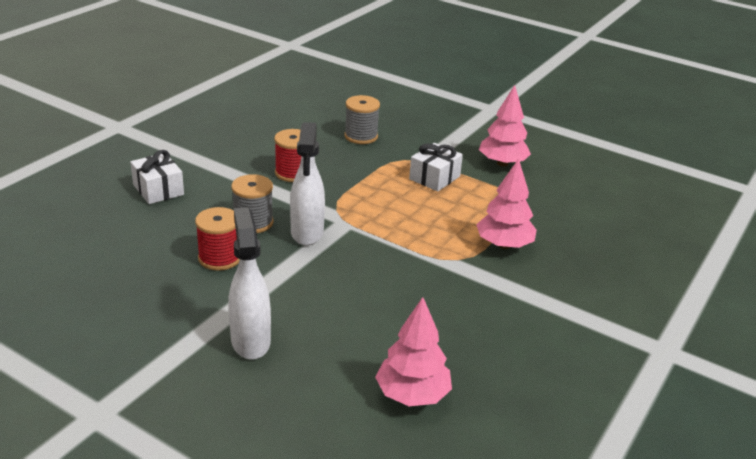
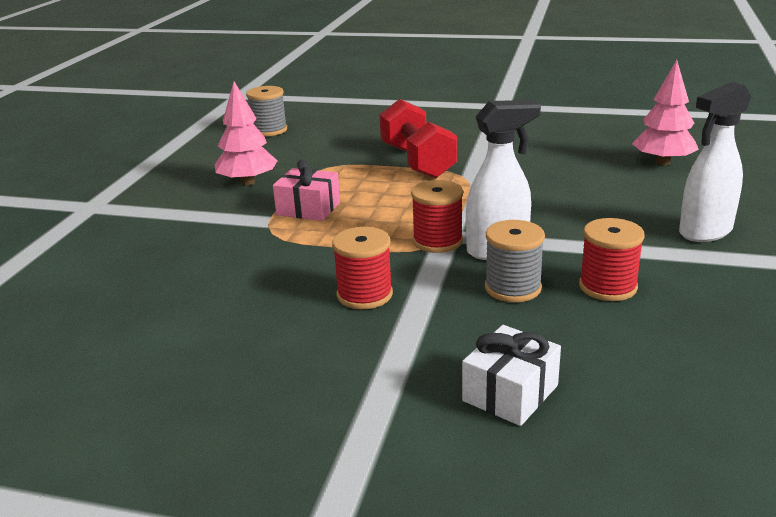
camera: 105 degrees left, 5 degrees down
grey spool [345,95,380,144] -> grey spool moved to [246,86,287,136]
white gift [409,143,463,192] -> pink gift [273,159,340,221]
pink tree [476,158,537,249] -> red dumbbell [379,99,457,179]
none -> red spool [411,180,463,253]

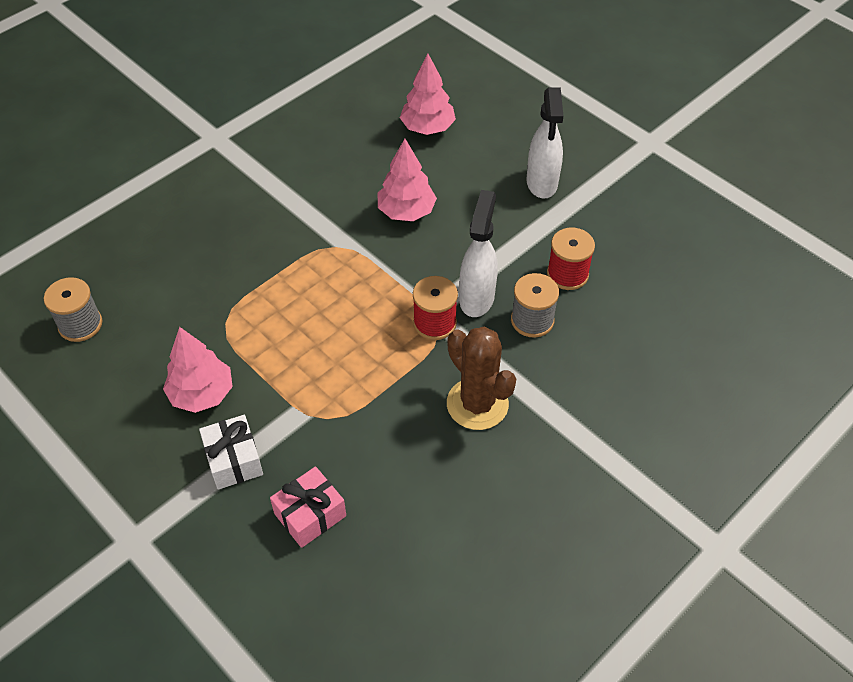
camera: 60 degrees left, 25 degrees up
pink gift [273,159,340,221] -> pink gift moved to [270,466,346,548]
red spool [332,227,393,309] -> brown cactus [447,326,516,430]
red dumbbell [379,99,457,179] -> none
white gift [462,325,561,426] -> white gift moved to [199,415,263,489]
none -> pink tree [377,139,437,221]

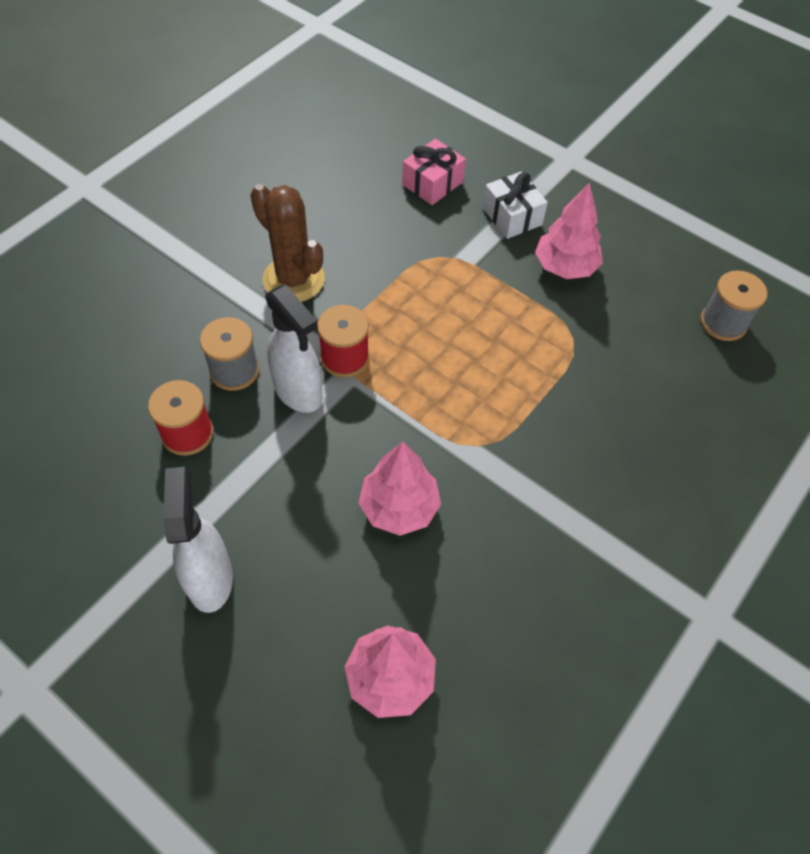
camera: 170 degrees right, 5 degrees up
white spray bottle [459,190,498,317] -> white spray bottle turned 45 degrees counterclockwise [265,285,323,413]

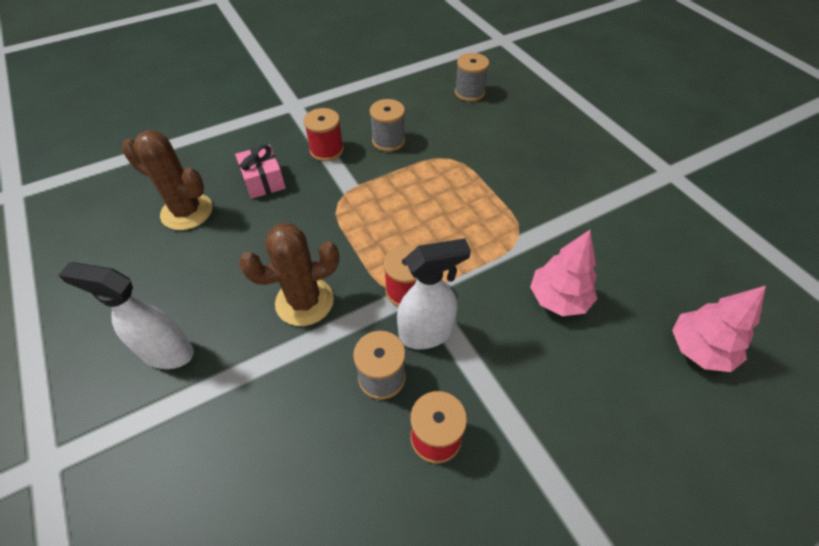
camera: 65 degrees left, 5 degrees down
white spray bottle [163,467,233,613] -> white spray bottle moved to [58,262,194,369]
white gift [482,171,548,239] -> red spool [303,108,344,161]
pink tree [535,183,603,279] -> grey spool [370,99,405,152]
none -> brown cactus [122,130,213,230]

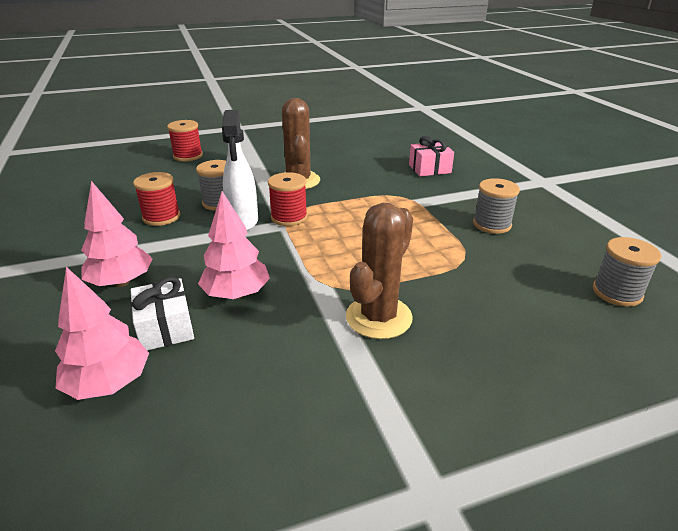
camera: 100 degrees right, 20 degrees down
white spray bottle [58,262,194,369] -> none
brown cactus [122,130,213,230] -> brown cactus moved to [346,203,413,339]
red spool [303,108,344,161] -> red spool moved to [167,120,203,161]
none -> pink tree [81,181,153,287]
none -> white gift [131,277,194,351]

